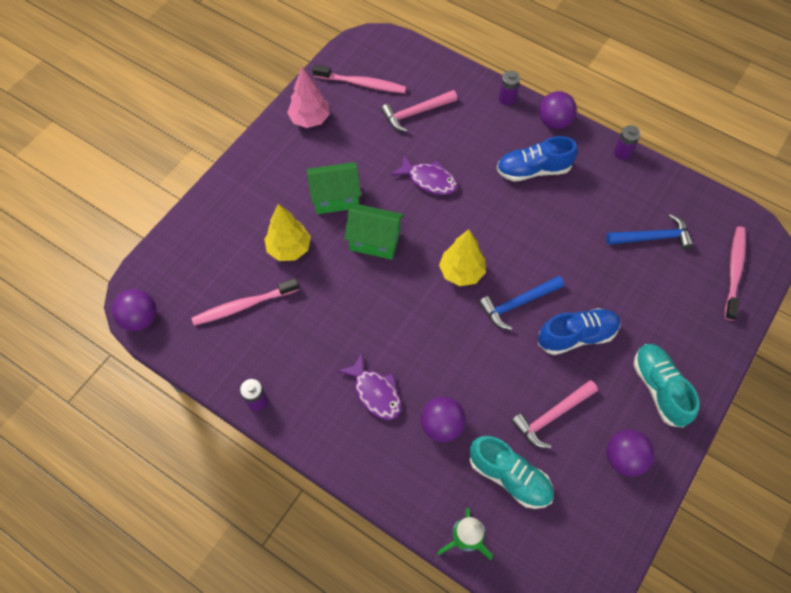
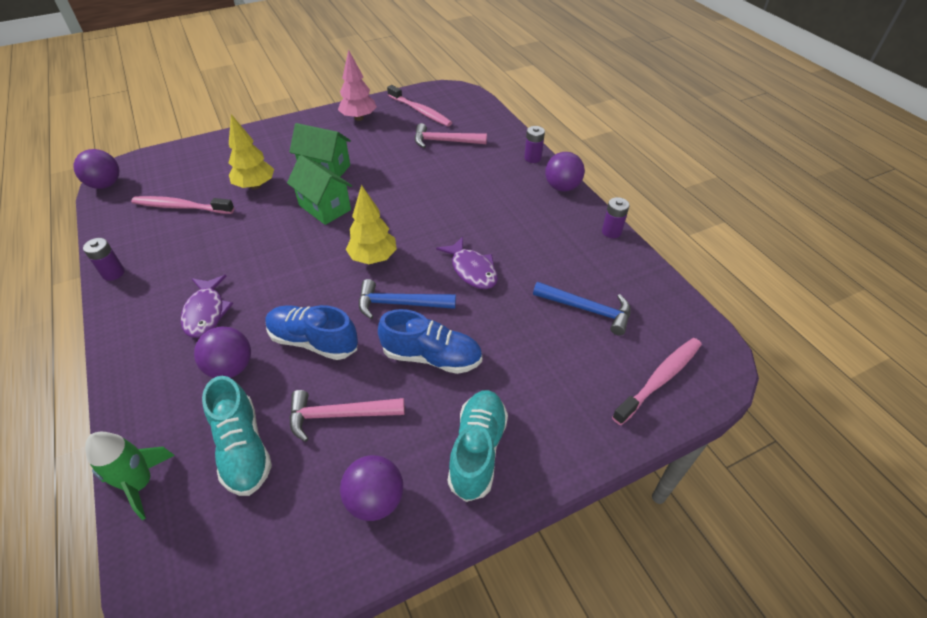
camera: 30 degrees right, 15 degrees down
purple fish [391,155,458,195] -> purple fish moved to [436,237,498,289]
blue shoe [496,136,577,182] -> blue shoe moved to [265,305,358,360]

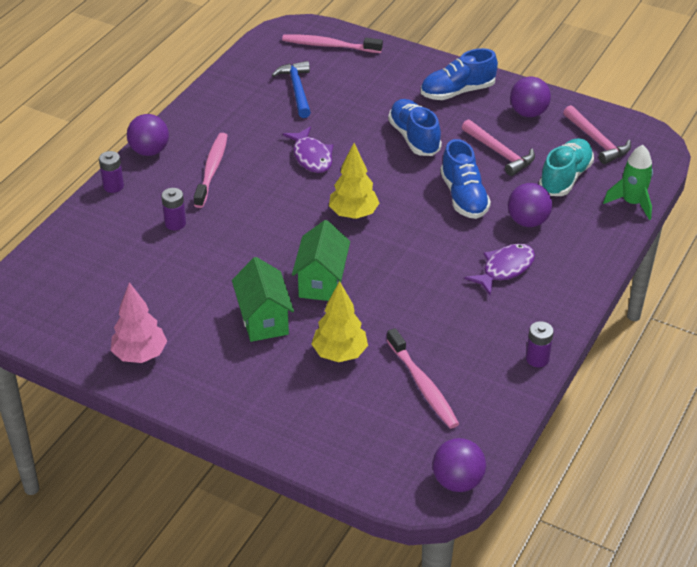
camera: 125 degrees left, 5 degrees down
blue hammer [359,279,456,319] -> none
pink toothbrush [387,85,452,126] -> pink toothbrush moved to [194,133,228,208]
pink hammer [415,123,487,148] -> pink hammer moved to [563,105,631,164]
purple fish [436,237,498,289] -> purple fish turned 135 degrees clockwise [283,126,333,173]
turquoise shoe [448,390,508,502] -> blue shoe [421,48,498,100]
purple battery [602,197,630,238] -> purple battery moved to [161,188,186,230]

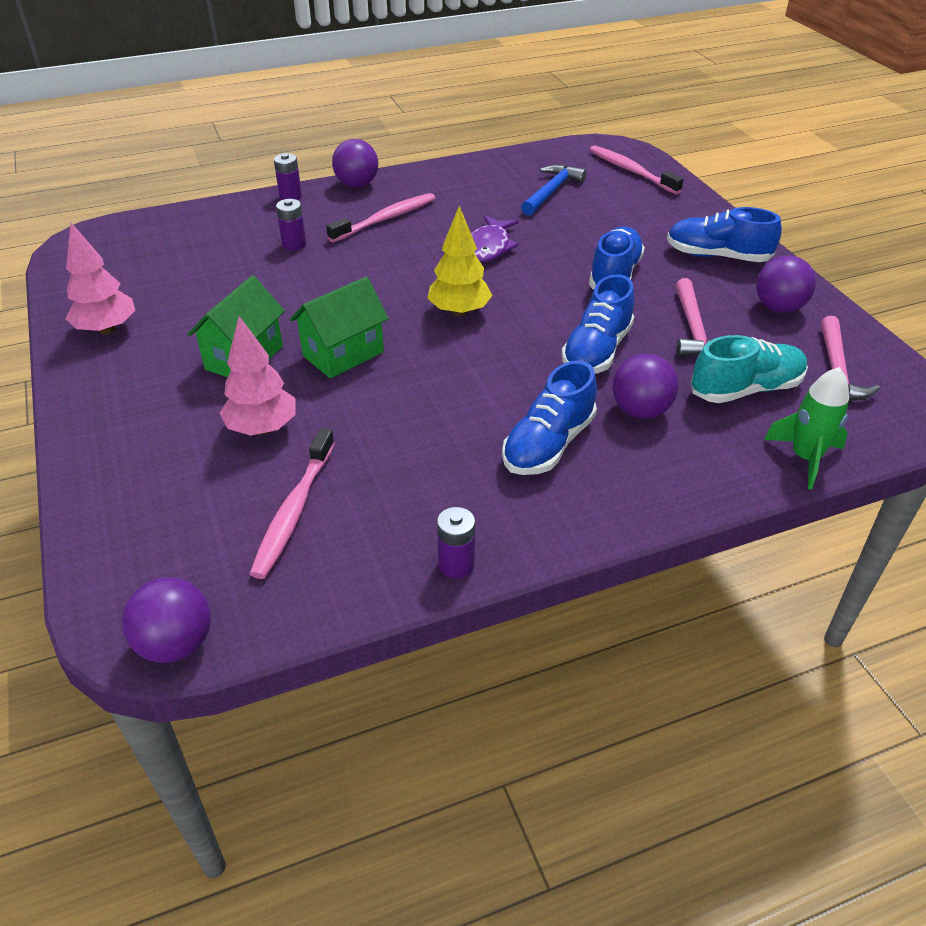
camera: 40 degrees right, 0 degrees up
yellow tree [312,281,368,362] -> pink tree [220,316,296,436]
purple fish [465,244,535,295] -> blue shoe [502,361,597,475]

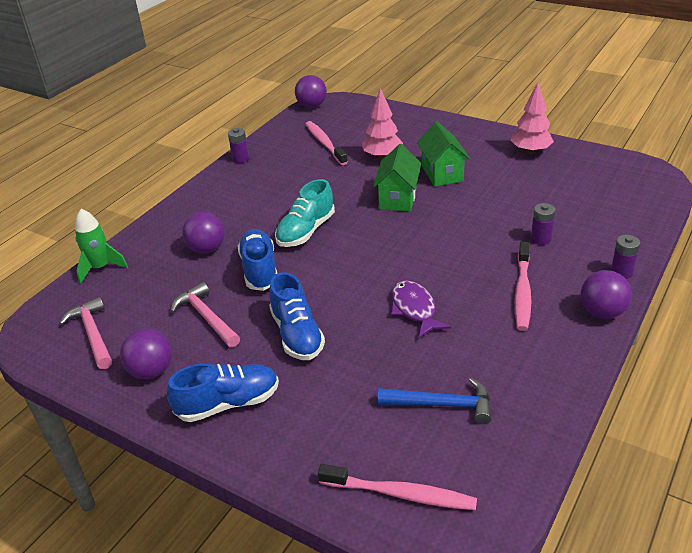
camera: 145 degrees right, 5 degrees down
yellow tree [427,206,493,316] -> none
blue shoe [502,361,597,475] -> none
blue hammer [521,165,587,216] -> blue hammer turned 75 degrees counterclockwise [378,378,491,424]
turquoise shoe [691,335,808,403] -> turquoise shoe moved to [275,179,335,247]

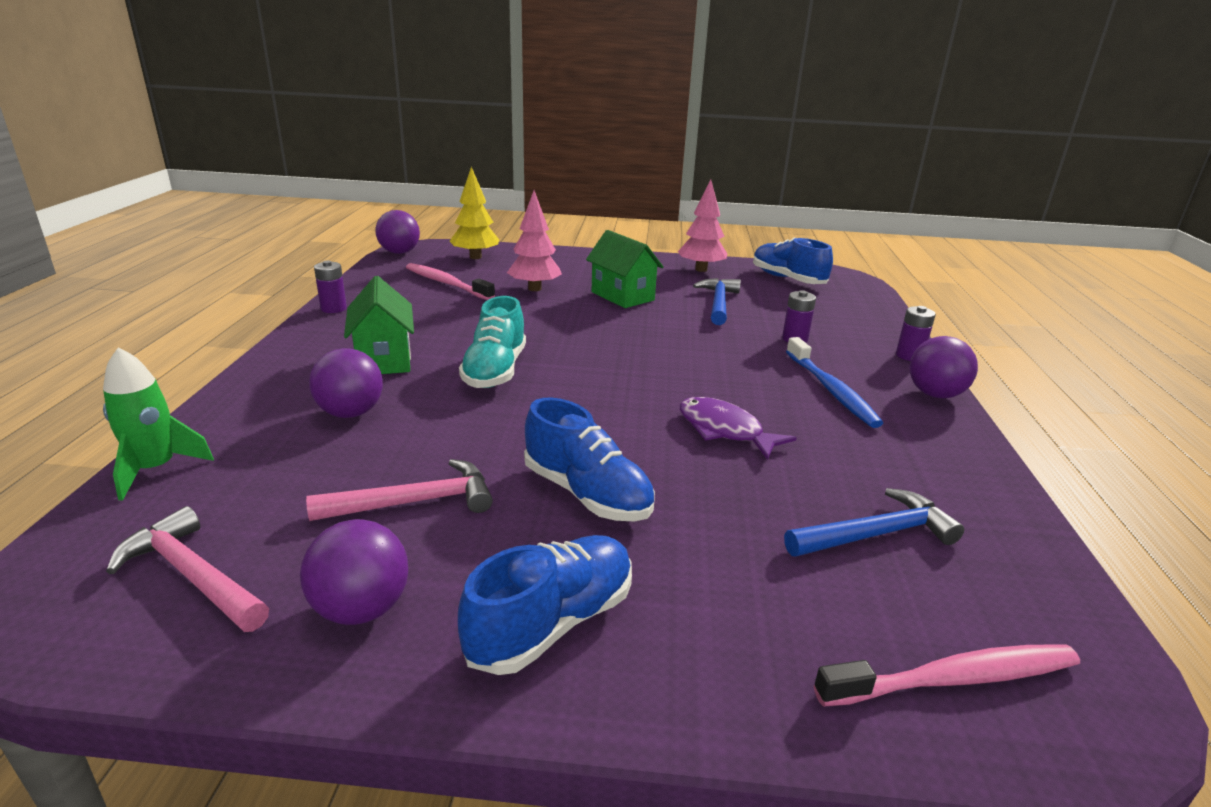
camera: 30 degrees left, 10 degrees down
pink hammer [170,282,240,348] -> pink hammer turned 135 degrees clockwise [306,459,493,521]
blue shoe [238,229,277,291] -> blue shoe moved to [753,237,833,284]
green house [373,144,421,211] -> green house moved to [344,276,414,374]
pink toothbrush [515,242,531,331] -> blue toothbrush [786,337,883,428]
none -> yellow tree [450,167,499,259]
none -> blue hammer [693,278,741,325]

